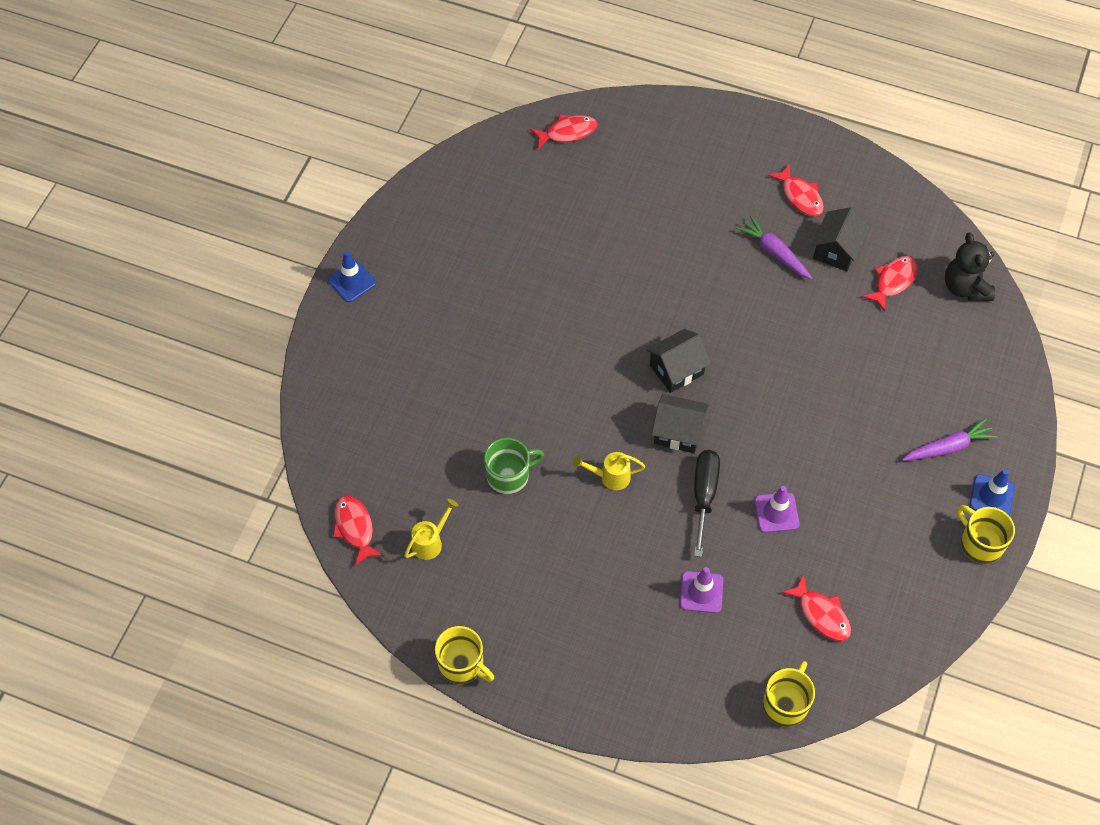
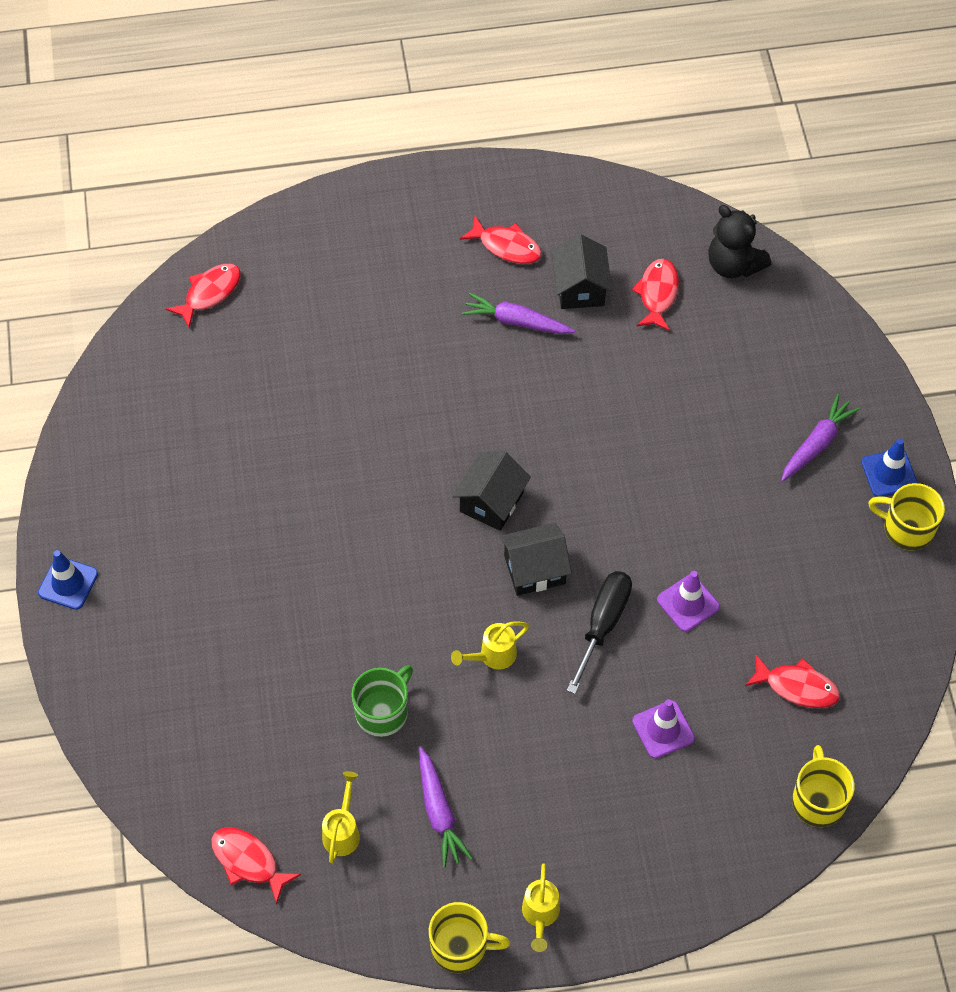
camera: 30 degrees left, 0 degrees up
black screwdriver [694,450,720,557] -> black screwdriver turned 45 degrees clockwise [567,571,632,694]
none -> purple carrot [419,746,473,868]
none -> yellow watering can [522,863,560,952]

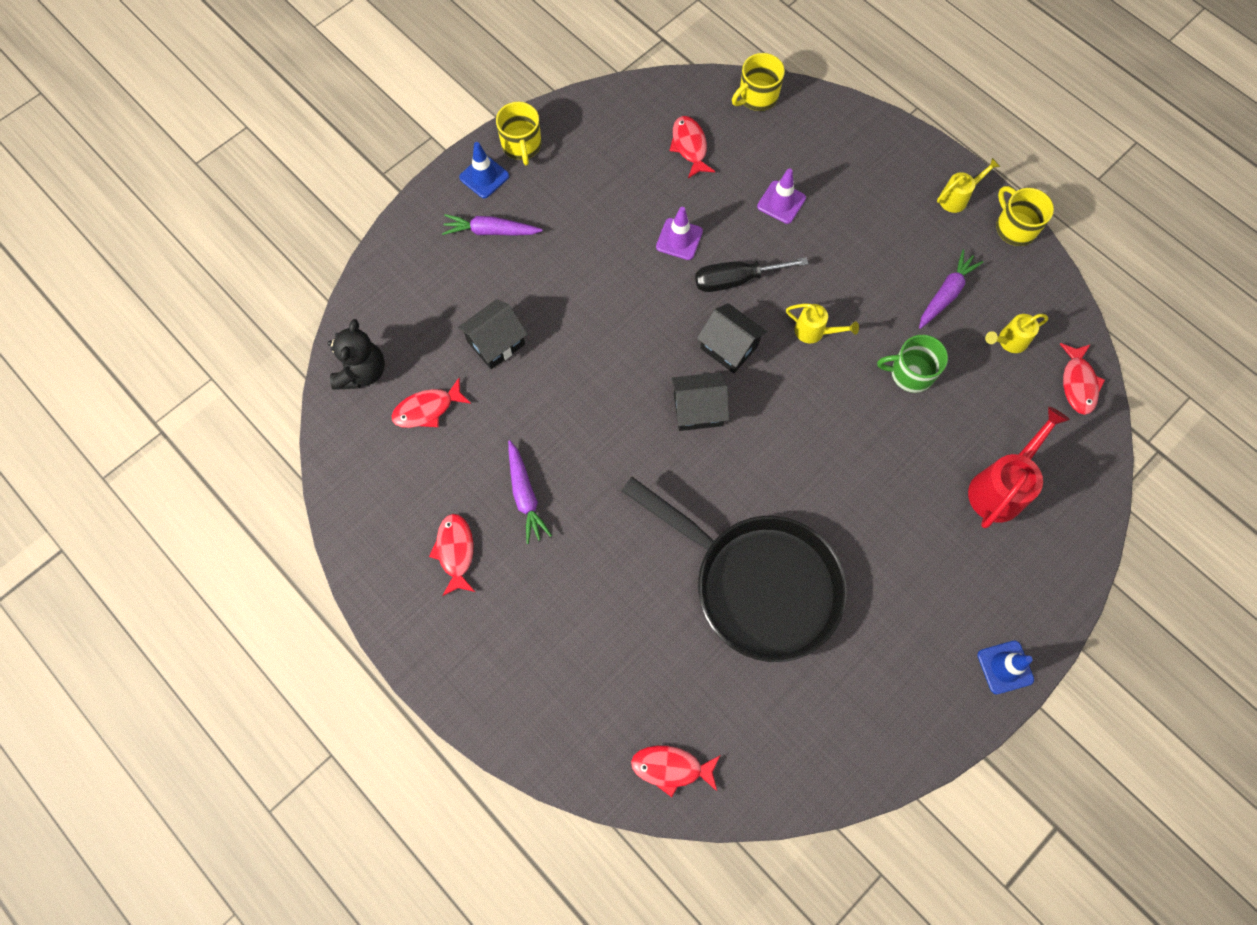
camera: 125 degrees left, 10 degrees up
black house [551,234,612,309] -> black house moved to [458,299,528,369]
none -> black pan [621,477,847,662]
none -> red watering can [968,406,1070,528]

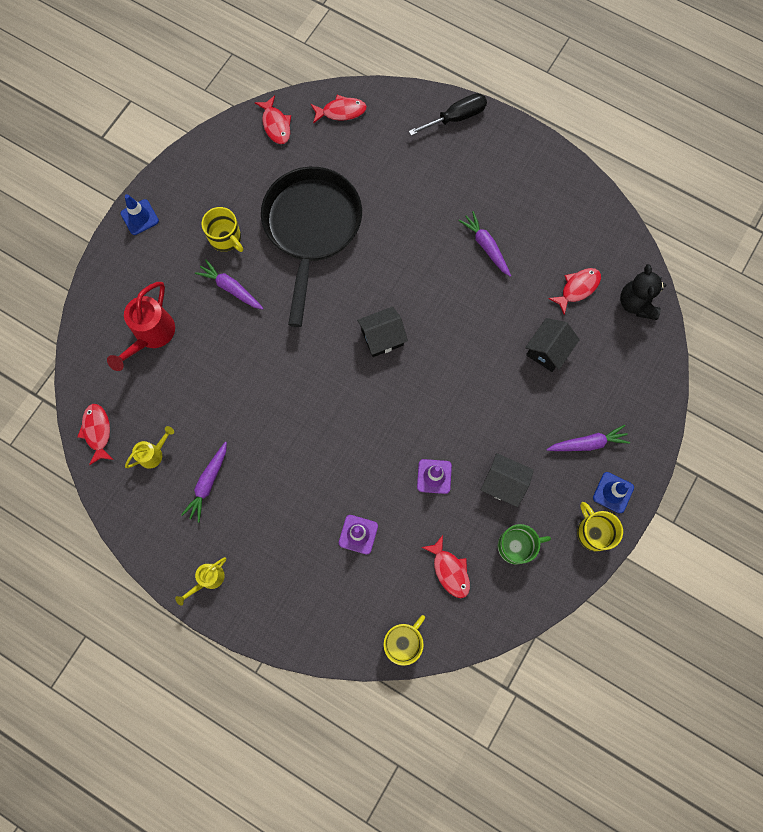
camera: 165 degrees right, 5 degrees up
red fish [429,514,475,596] -> red fish moved to [255,95,291,144]
black pan [621,477,847,662] -> black pan turned 75 degrees clockwise [261,167,362,327]
black screwdriver [695,257,808,292] -> black screwdriver moved to [409,93,487,136]
black house [697,303,767,373] -> black house moved to [480,453,534,507]
yellow watering can [786,304,859,344] -> none
green mug [877,335,948,393] -> green mug moved to [498,524,551,565]
yellow mug [996,186,1054,246] -> yellow mug moved to [202,207,243,252]
none -> purple carrot [195,259,264,310]

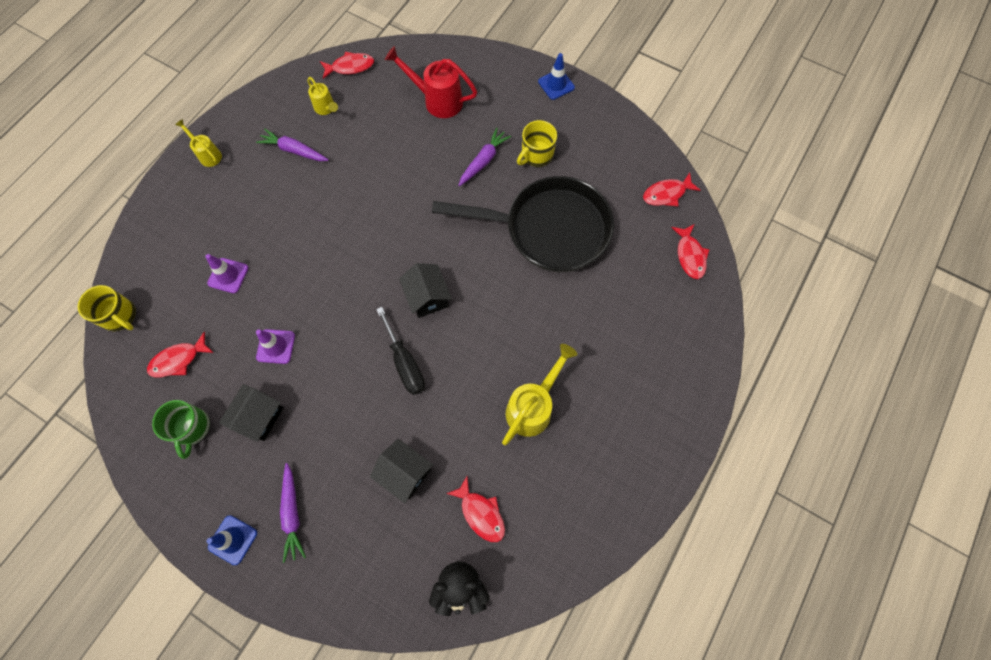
camera: 90 degrees right, 5 degrees down
black screwdriver [409,93,487,136] -> black screwdriver moved to [376,307,425,395]
purple carrot [458,211,511,276] -> yellow watering can [502,344,578,445]
yellow mug [577,502,623,552] -> none

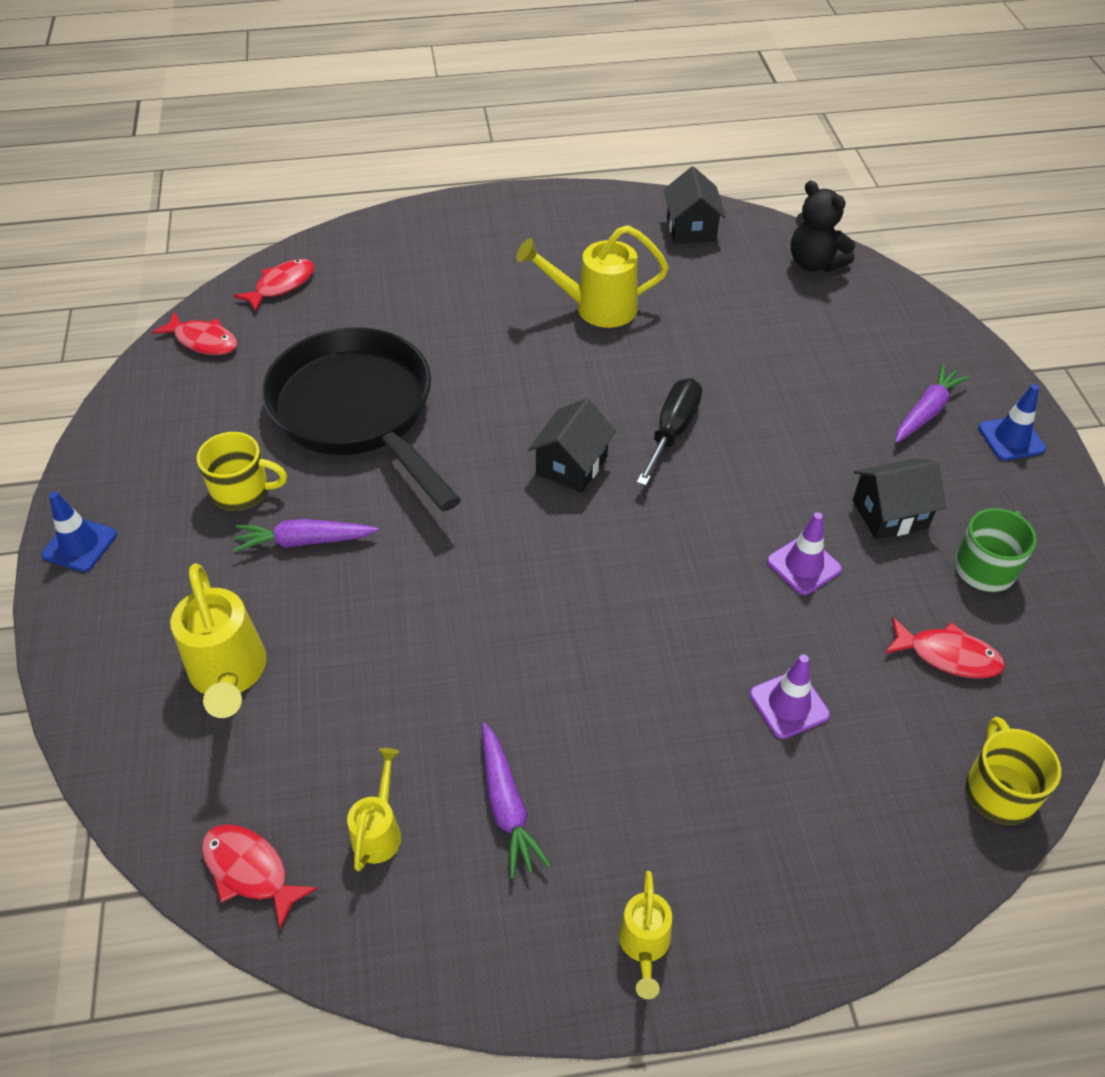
camera: 130 degrees left, 20 degrees down
black house [370,439,433,504] -> black house moved to [664,166,726,243]
red watering can [385,46,477,118] -> yellow watering can [170,563,267,718]
red fish [446,476,505,542] -> none

